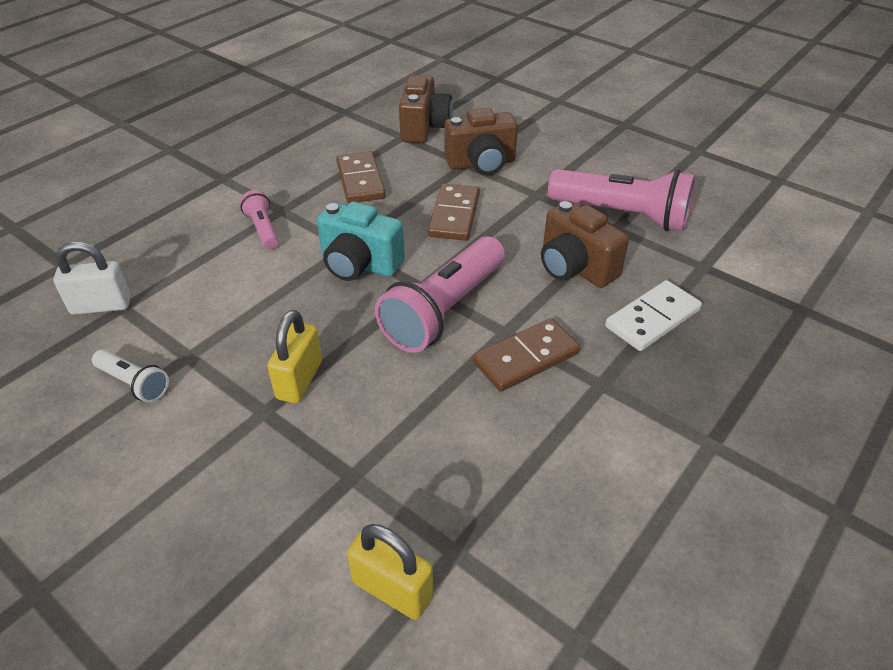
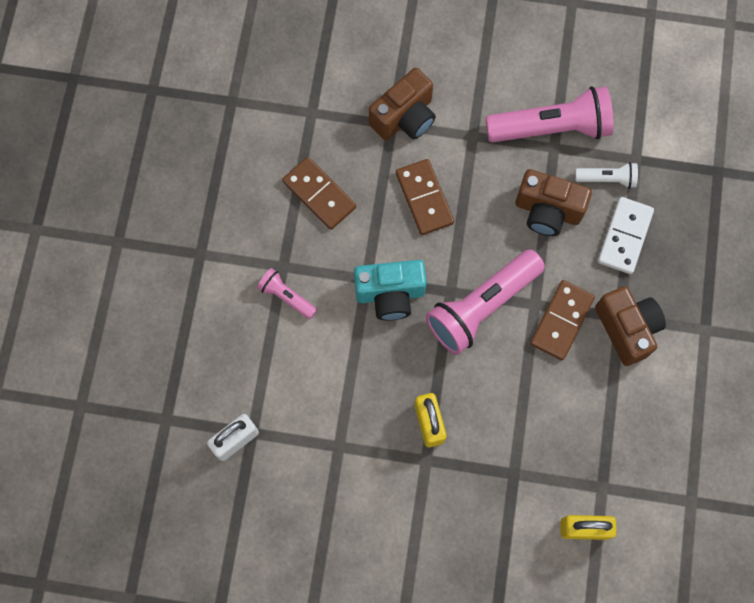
camera: 30 degrees left, 30 degrees up
white flashlight [92,350,169,403] -> white flashlight moved to [575,162,638,188]
pink flashlight [375,236,505,353] -> pink flashlight turned 45 degrees clockwise [426,249,545,355]
brown camera [399,75,453,143] -> brown camera moved to [595,286,666,366]

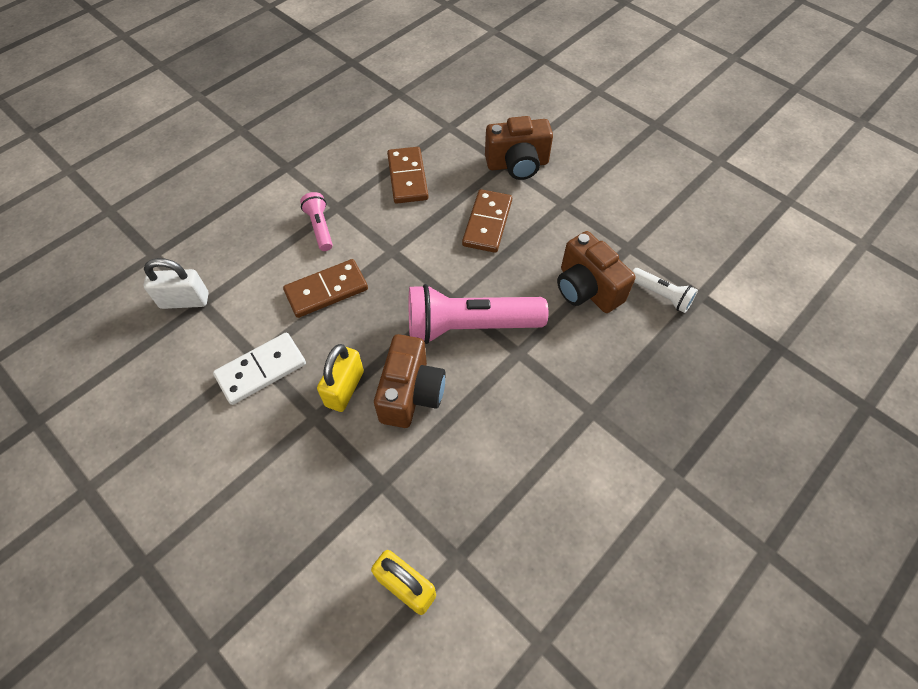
camera: 35 degrees right, 15 degrees down
turquoise camera [354,260,427,320] -> none
pink flashlight [486,86,614,143] -> none
brown domino [530,280,595,360] -> brown domino moved to [283,259,368,318]
brown camera [595,286,666,366] -> brown camera moved to [374,334,446,428]
white domino [598,197,654,274] -> white domino moved to [213,332,306,405]

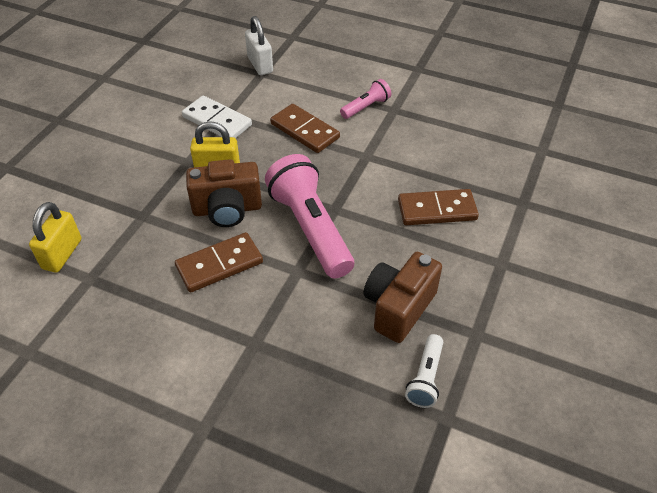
camera: 70 degrees right, 10 degrees down
brown domino [387,147,428,204] -> brown domino moved to [175,232,263,292]
brown camera [485,116,553,180] -> none

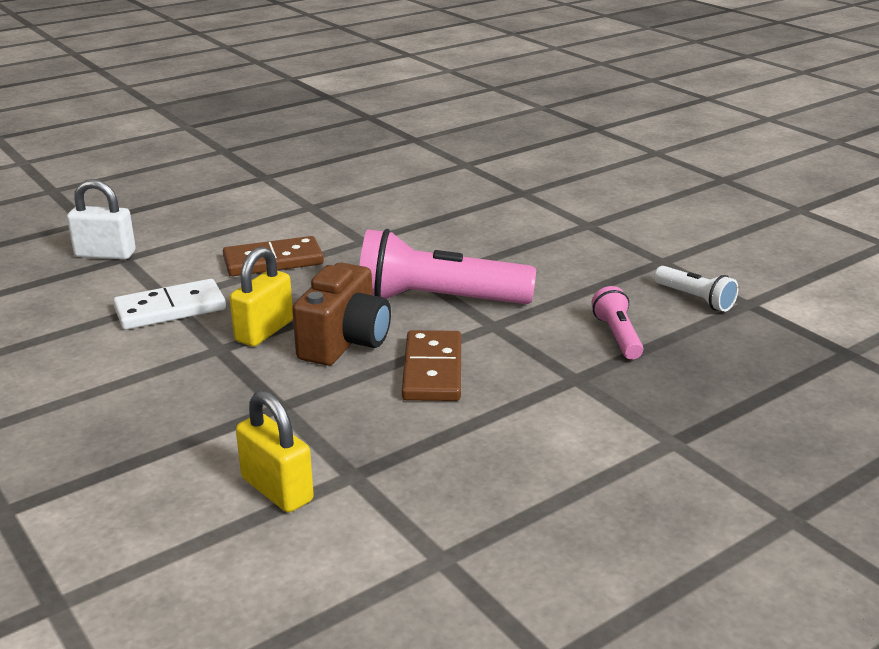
camera: 60 degrees left, 20 degrees down
pink flashlight [340,79,391,119] -> pink flashlight moved to [591,286,643,360]
brown camera [364,252,442,343] -> none
brown domino [398,189,479,225] -> none

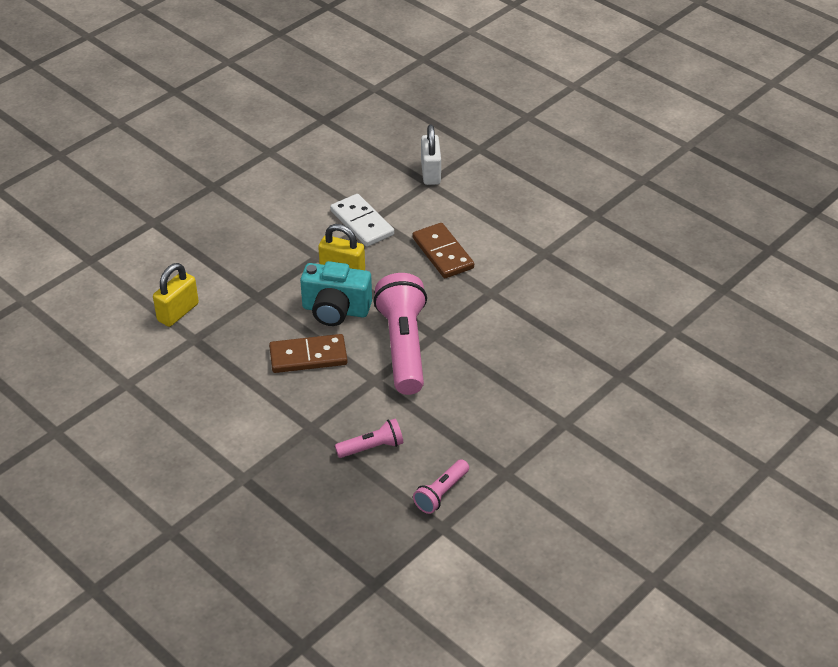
camera: 80 degrees right, 15 degrees up
brown camera [292,262,391,366] -> turquoise camera [300,261,372,326]
white flashlight [654,266,738,312] -> pink flashlight [413,459,469,514]

